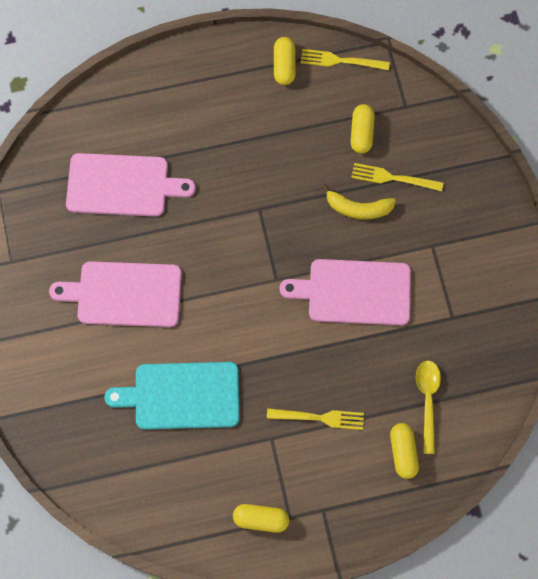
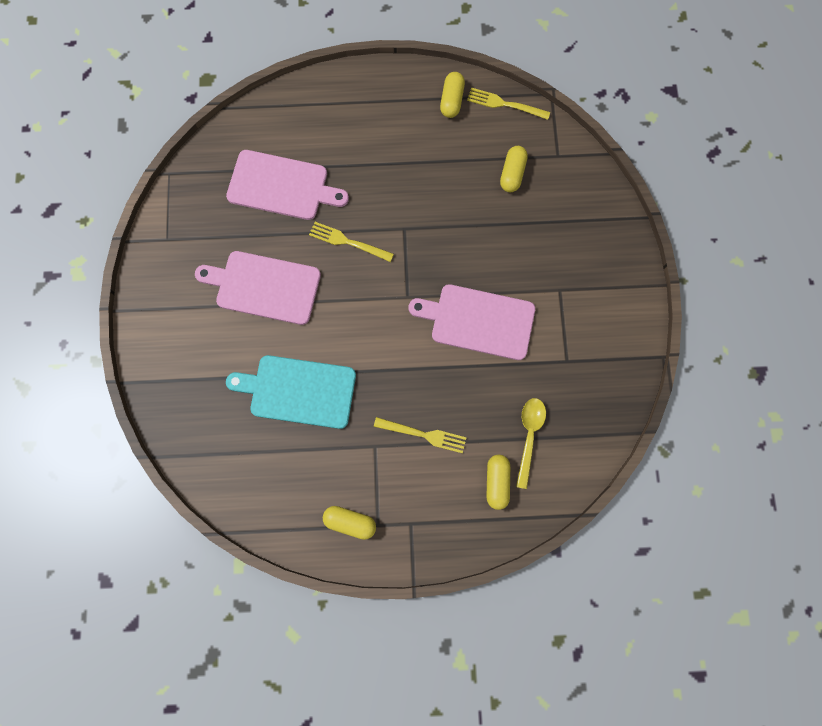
camera: 10 degrees right, 5 degrees up
yellow banana [321,184,396,220] -> none
yellow fork [351,163,444,191] -> yellow fork moved to [309,222,394,262]

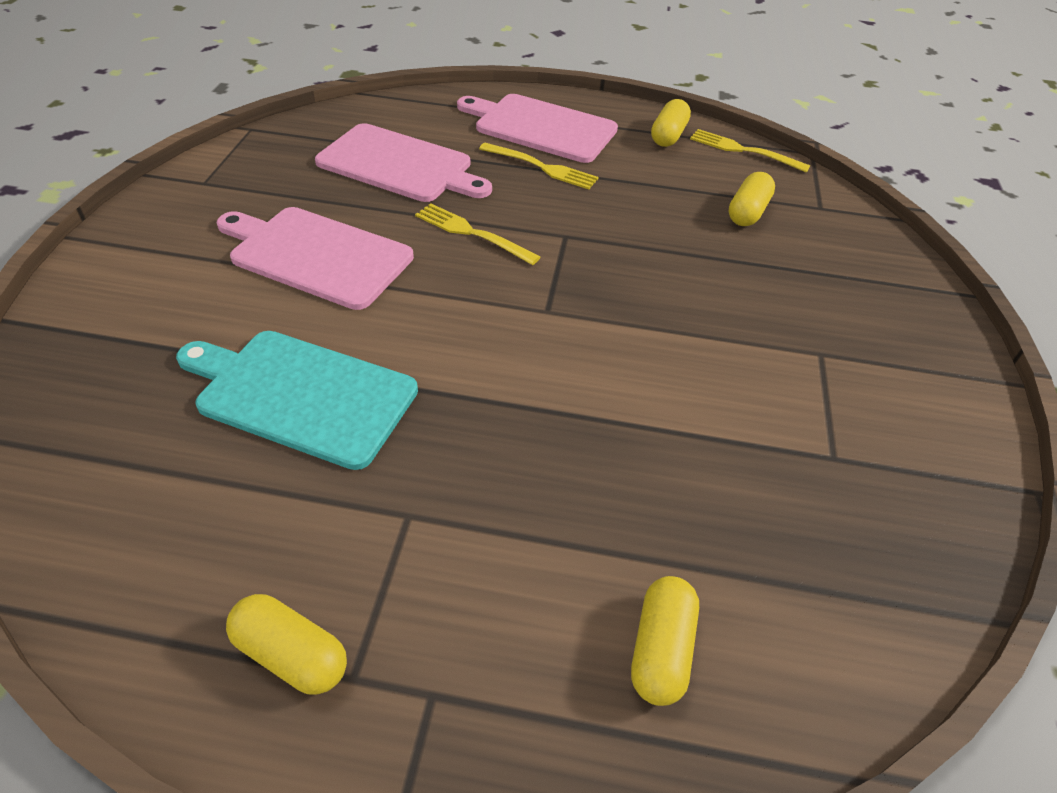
camera: 10 degrees right, 30 degrees down
yellow fork [374,417,467,453] -> yellow fork moved to [479,143,599,189]
pink cutting board [409,284,535,360] -> pink cutting board moved to [457,94,618,163]
yellow spoon [516,398,546,489] -> none

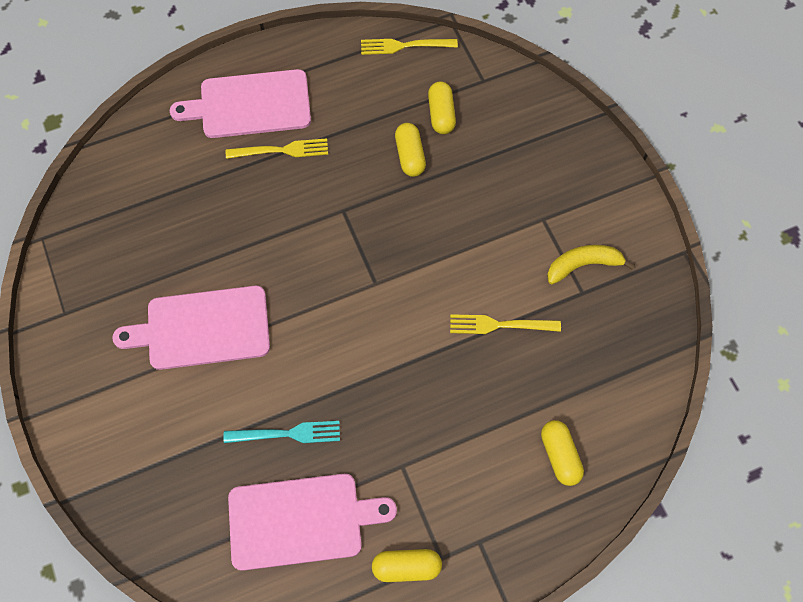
camera: 30 degrees left, 20 degrees up
turquoise cutting board [176,331,418,470] -> turquoise fork [223,421,340,443]
pink cutting board [315,123,492,202] -> pink cutting board moved to [228,474,397,571]
yellow fork [415,203,540,265] -> yellow fork moved to [450,314,561,334]
yellow capsule [651,99,691,147] -> yellow capsule moved to [395,123,426,177]
none -> yellow banana [547,245,635,284]

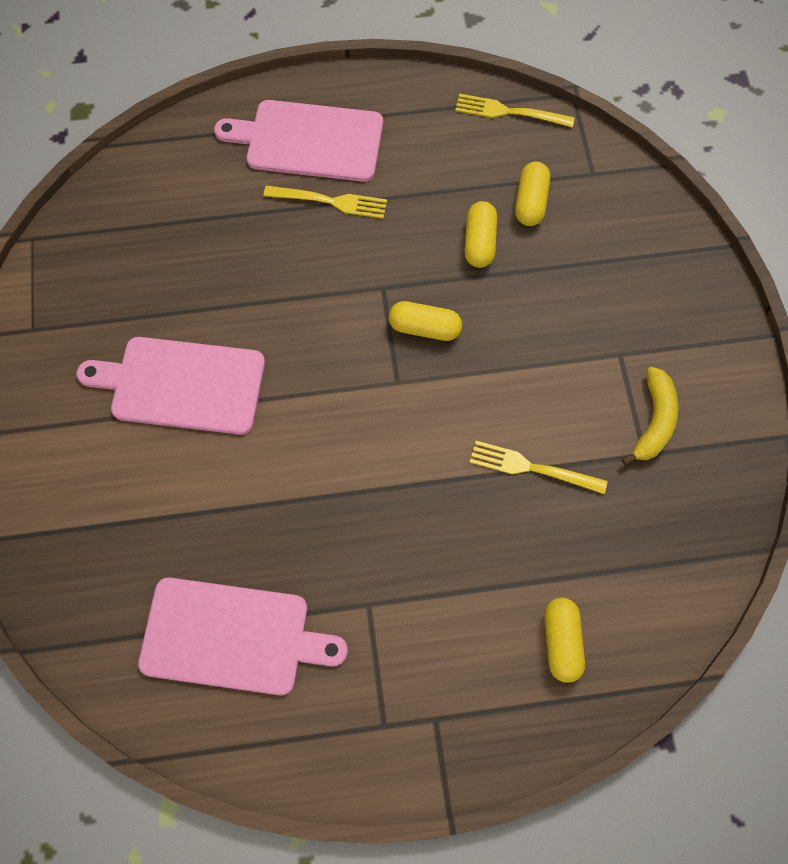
camera: 15 degrees right, 0 degrees up
turquoise fork [223,421,340,443] -> none
yellow capsule [372,549,442,582] -> yellow capsule moved to [389,301,462,341]
yellow banana [547,245,635,284] -> yellow banana turned 105 degrees clockwise [622,367,678,465]

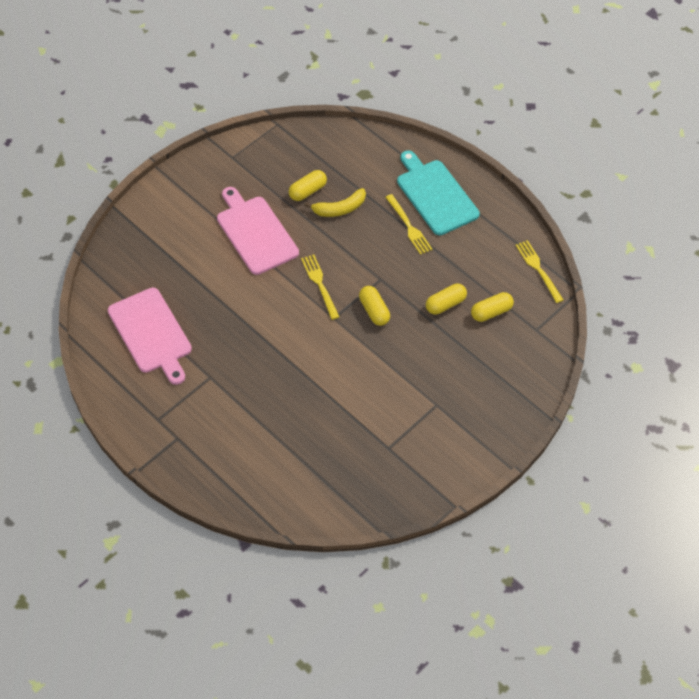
camera: 50 degrees right, 10 degrees down
pink cutting board [214,100,383,182] -> turquoise cutting board [397,150,480,235]
yellow fork [470,441,608,494] -> yellow fork moved to [301,255,339,320]
yellow capsule [544,598,585,683] -> yellow capsule moved to [289,170,327,201]
yellow banana [622,367,678,465] -> yellow banana moved to [304,188,366,217]

